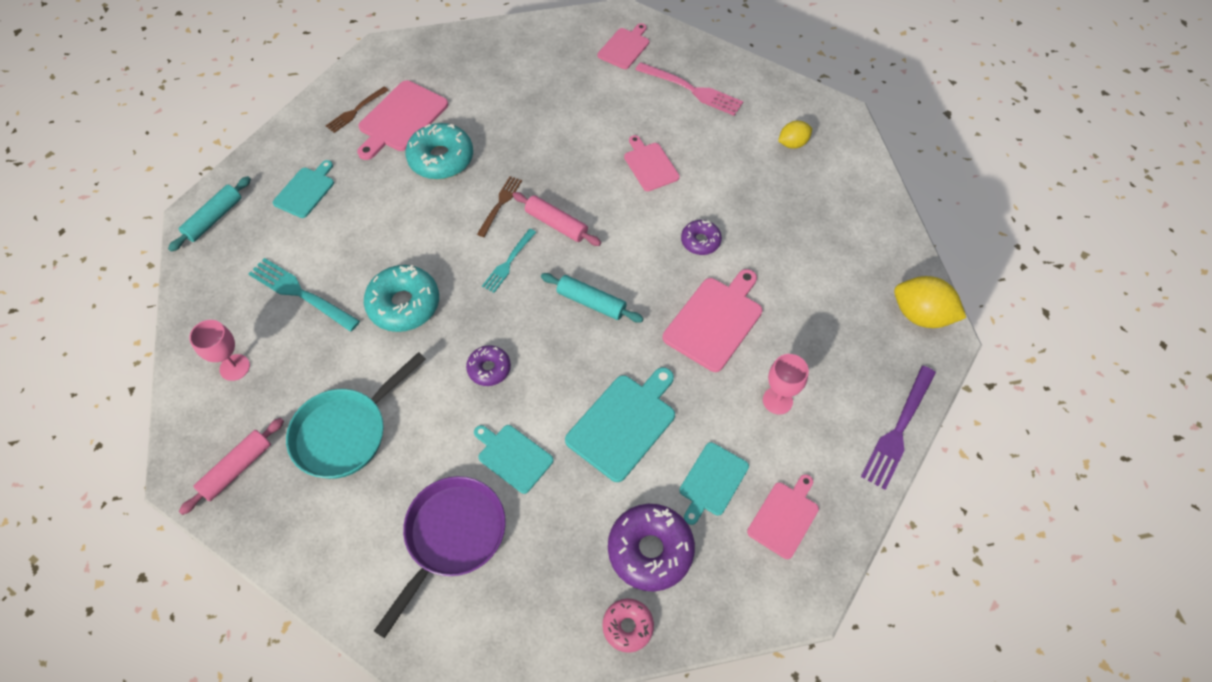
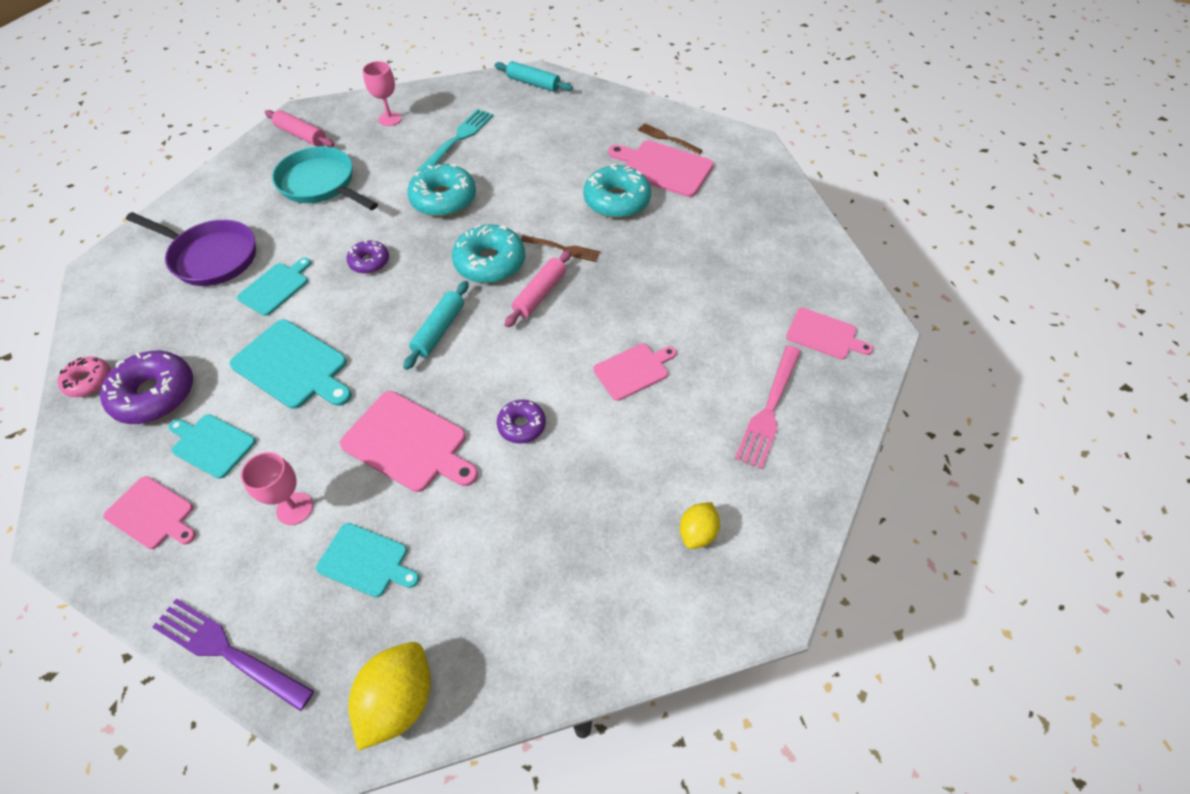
camera: 85 degrees right, 5 degrees down
turquoise cutting board [273,160,334,218] -> turquoise cutting board moved to [316,523,419,597]
turquoise fork [482,229,536,293] -> turquoise donut [452,224,525,283]
yellow lemon [778,121,812,149] -> yellow lemon turned 60 degrees clockwise [680,502,720,549]

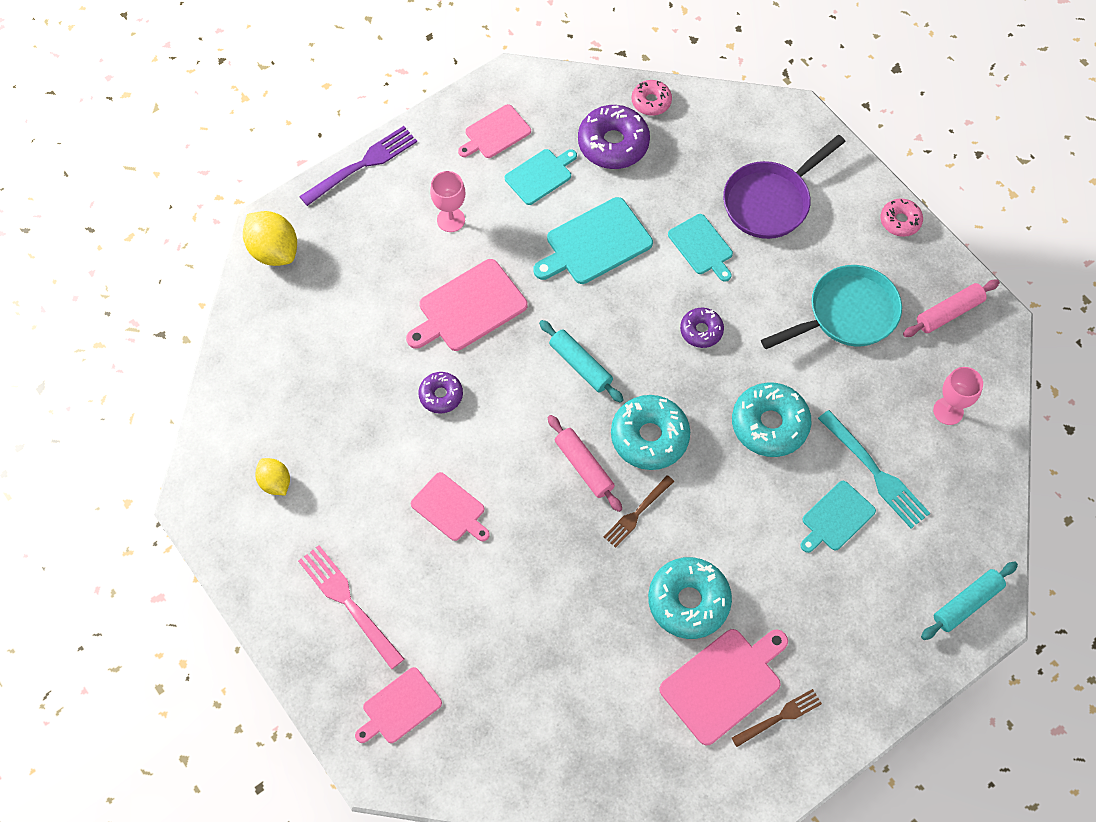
camera: 115 degrees right, 10 degrees up
turquoise cutting board [316,523,419,597] -> turquoise cutting board moved to [800,481,876,553]
pink cutting board [593,344,676,401] -> pink cutting board turned 45 degrees counterclockwise [411,472,490,541]
none -> pink donut [880,198,923,237]

